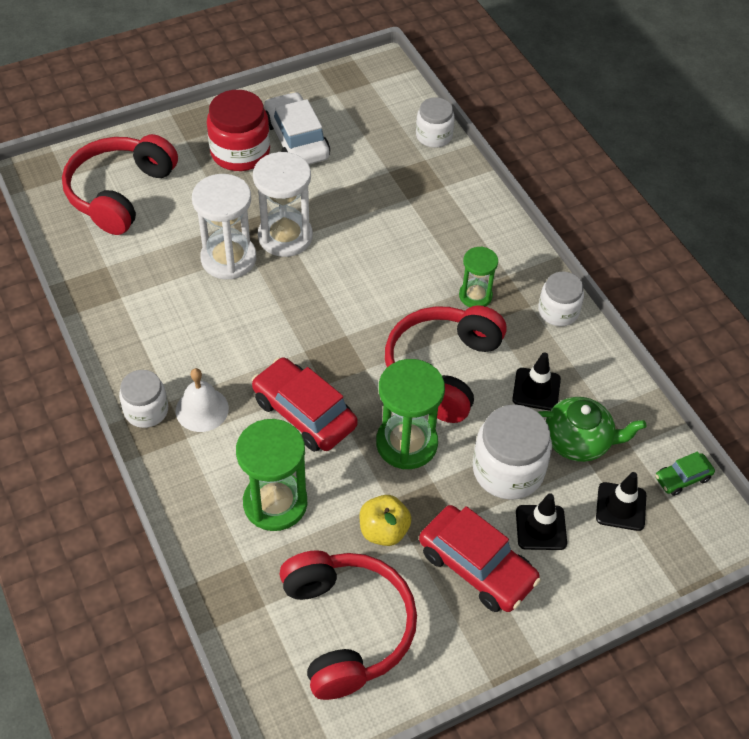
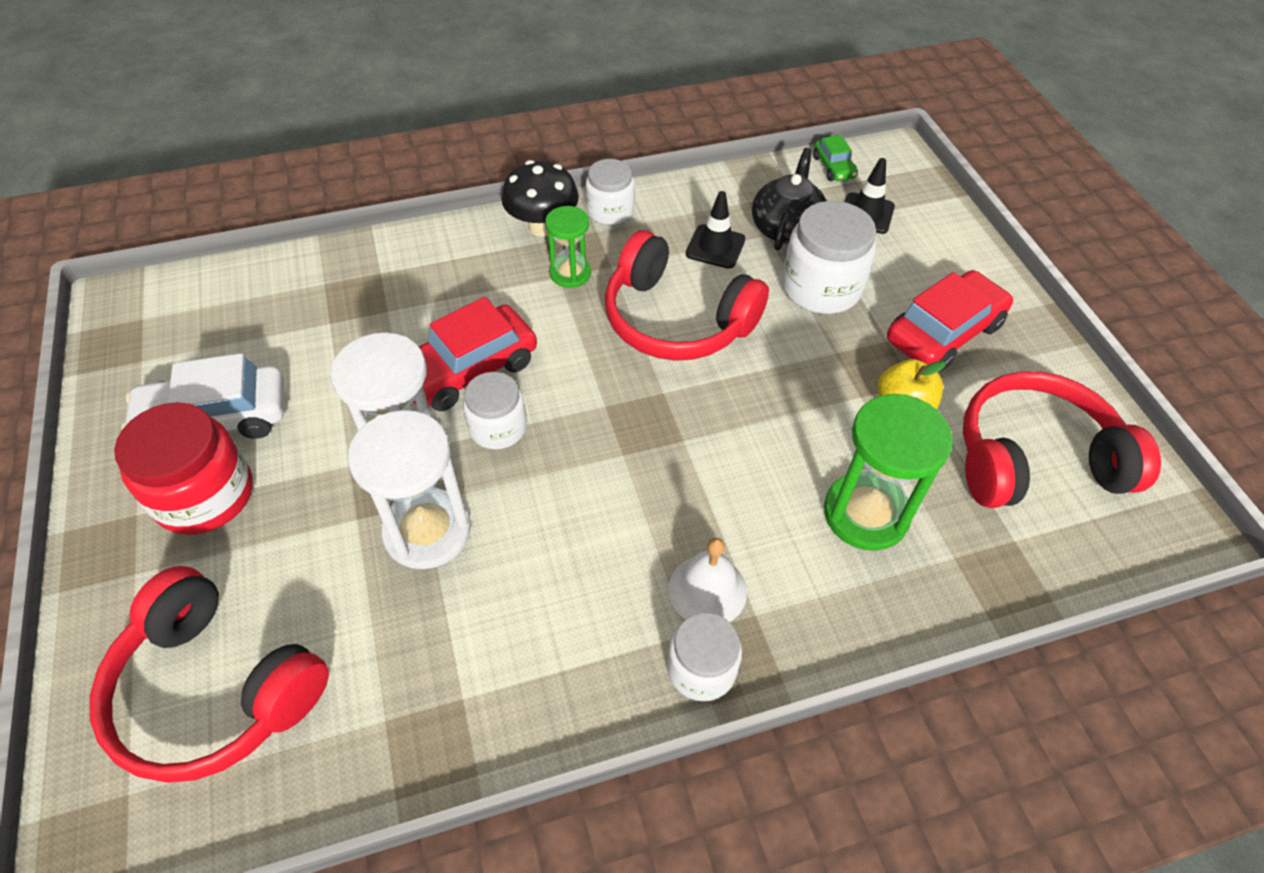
camera: 80 degrees left, 0 degrees up
red car [252,357,358,452] -> red car moved to [413,297,537,411]
green hourglass [376,359,445,469] -> none
white jar [416,97,455,148] -> white jar moved to [463,372,527,449]
black traffic cone [516,493,567,550] -> none
green teapot [538,397,646,462] -> black teapot [752,148,827,250]
none -> black mushroom [501,160,579,237]

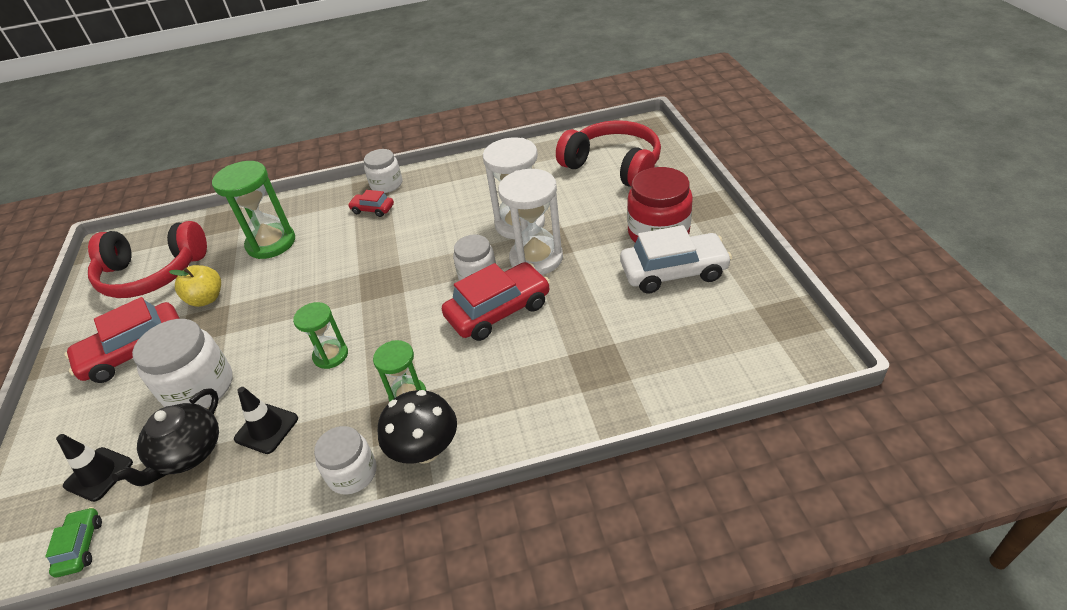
camera: 170 degrees left, 10 degrees down
red headphones [605,230,769,361] -> green hourglass [293,302,348,369]
white bell [668,538,747,622] -> red car [348,190,394,217]

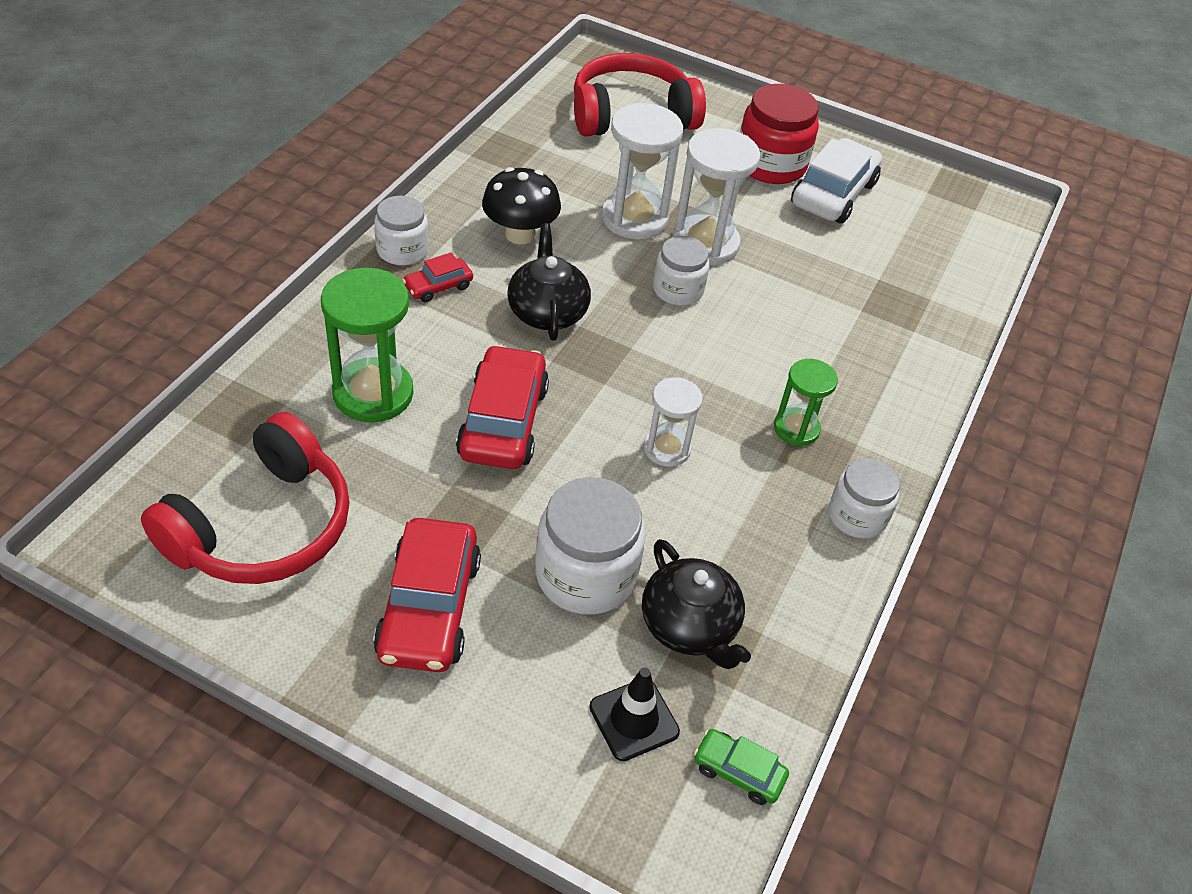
camera: 60 degrees left, 5 degrees up
yellow apple [169,265,221,307] -> none
black traffic cone [234,387,298,454] -> none
green hourglass [293,302,348,369] -> white hourglass [644,377,703,467]
black mushroom [377,390,457,464] -> black mushroom moved to [482,167,561,244]
red car [442,262,550,341] -> red car moved to [456,345,549,469]
none -> black teapot [507,223,591,341]

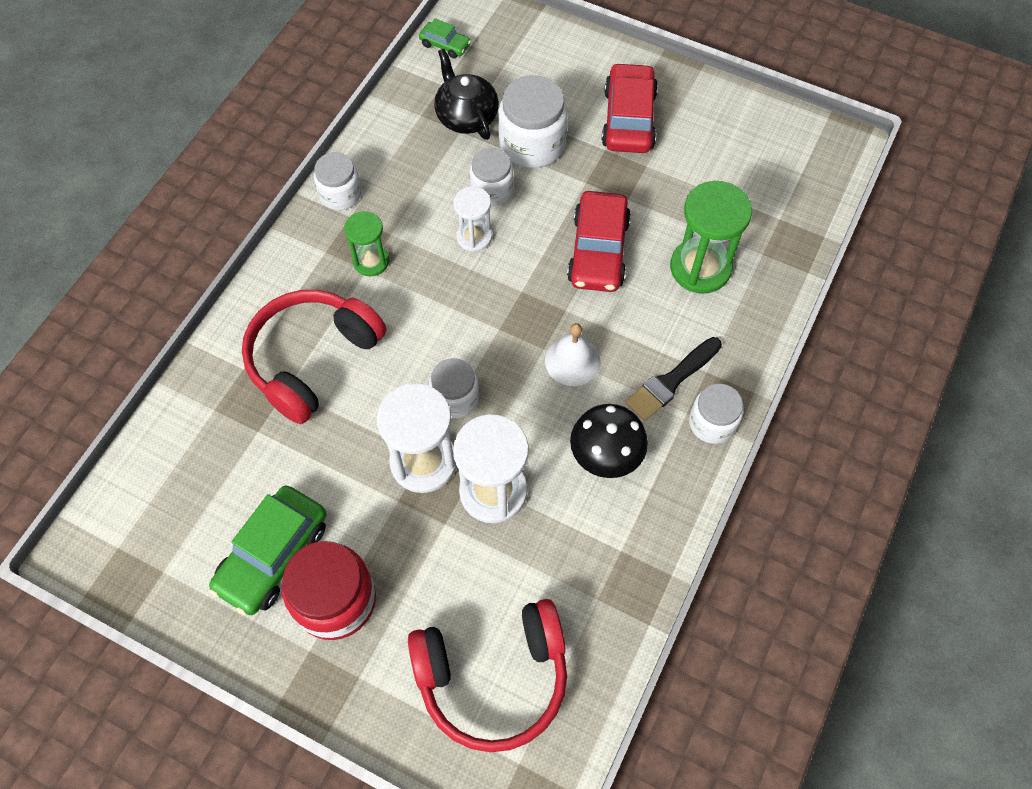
camera: 175 degrees left, 15 degrees up
red headphones [141,412,350,584] -> red headphones moved to [242,290,386,424]
red car [402,253,473,303] -> black brush [625,337,722,421]
black teapot [507,223,591,341] -> white bell [545,323,601,386]
black traffic cone [589,668,680,761] -> none
white car [791,138,882,224] -> green car [209,485,327,615]
none -> white jar [469,148,514,206]

